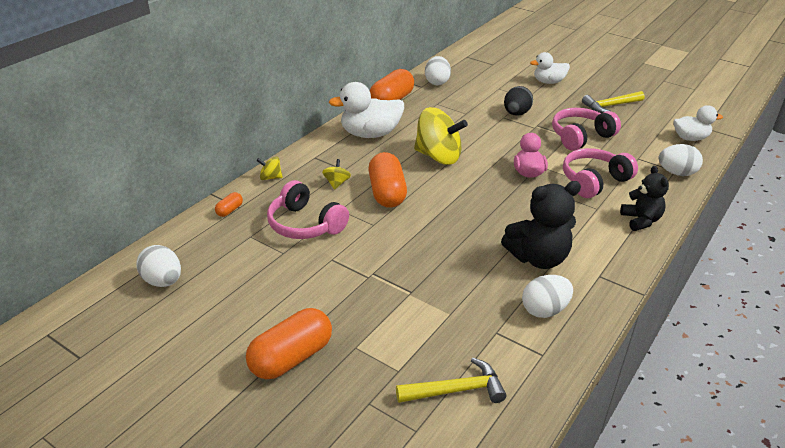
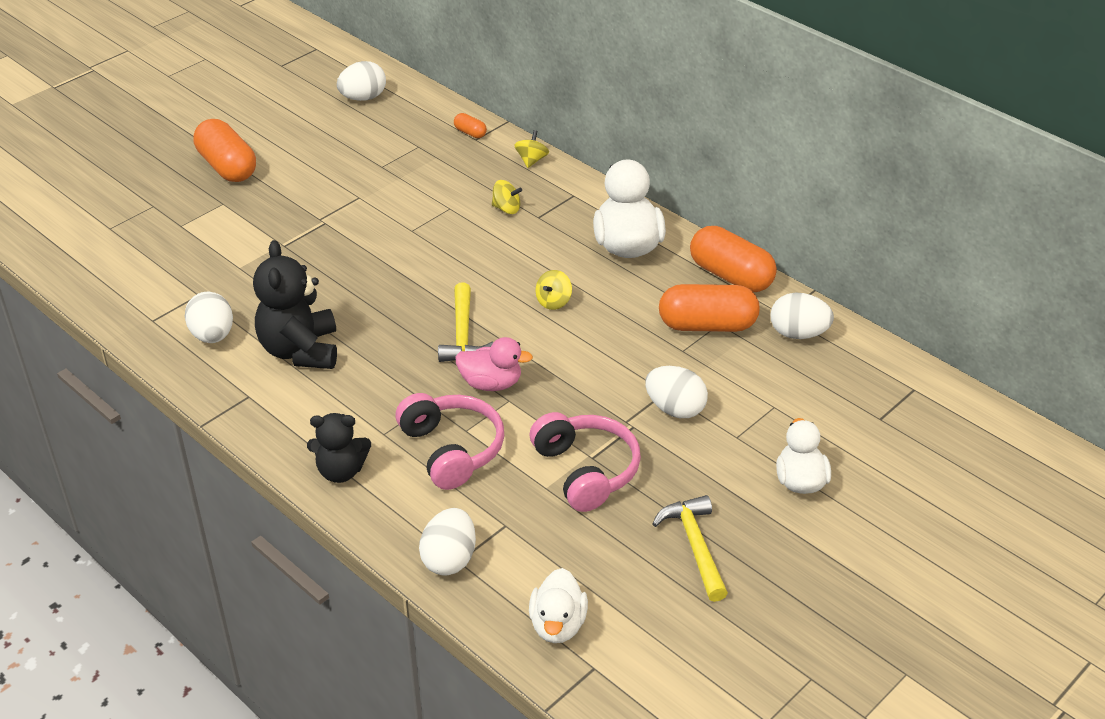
camera: 100 degrees right, 5 degrees up
pink headphones [267,180,349,239] -> none
orange capsule [368,152,407,208] -> orange capsule moved to [659,284,760,332]
yellow hammer [396,358,507,403] -> yellow hammer moved to [438,283,494,362]
yellow spinning top [414,107,468,165] -> yellow spinning top [535,270,572,310], size x0.45
black egg [504,86,533,116] -> white egg [645,366,708,418]

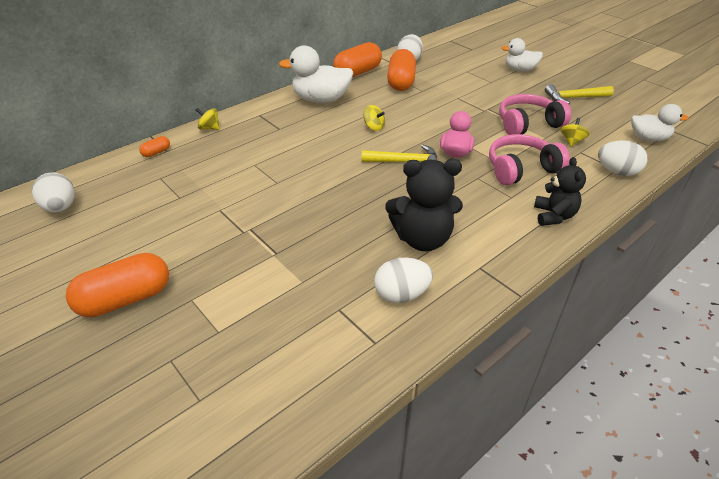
camera: 85 degrees left, 0 degrees up
yellow spinning top [492,180,522,214] -> yellow spinning top moved to [561,118,590,147]
white egg [645,366,708,418] -> none

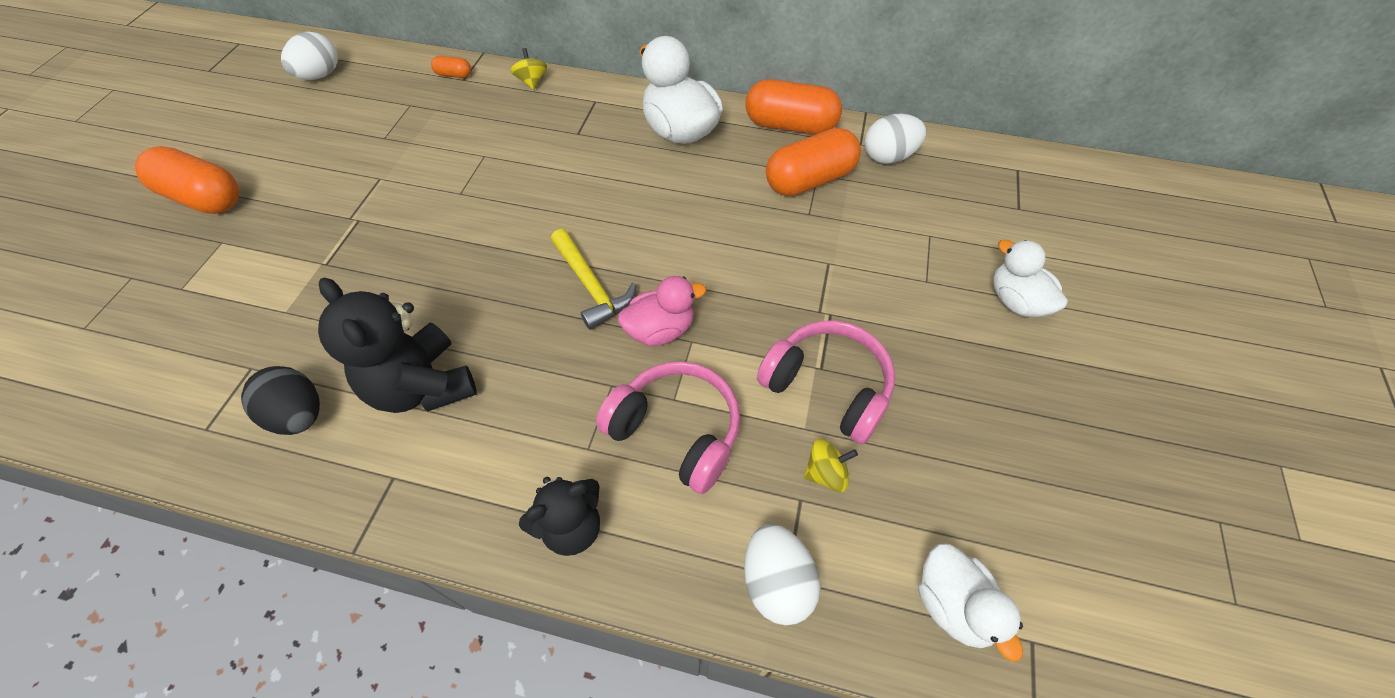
camera: 55 degrees right, 15 degrees up
yellow spinning top [363,105,385,131] -> none
white egg [374,257,433,303] -> black egg [241,366,320,435]
yellow hammer [545,84,614,104] -> none

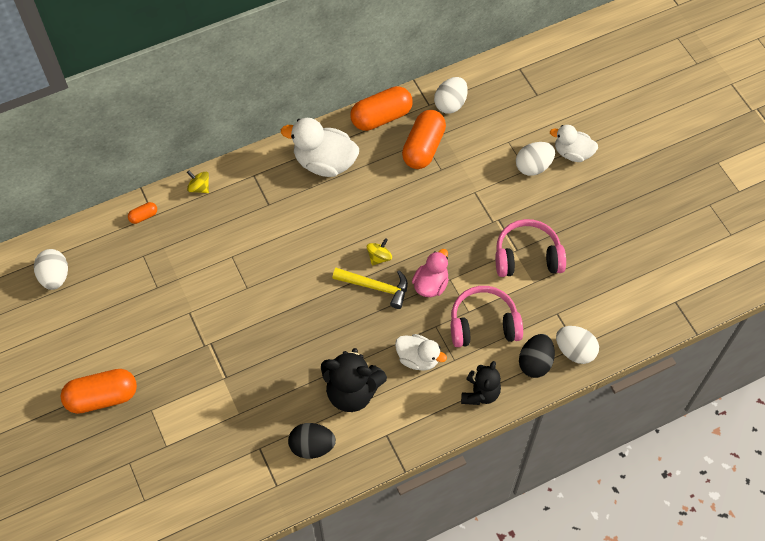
camera: 40 degrees left, 5 degrees up
yellow spinning top [804,439,858,492] -> yellow spinning top moved to [367,238,392,266]
white duck [918,543,1023,662] -> white duck moved to [395,334,447,371]
none -> white egg [516,142,555,176]
none -> black egg [519,334,555,378]

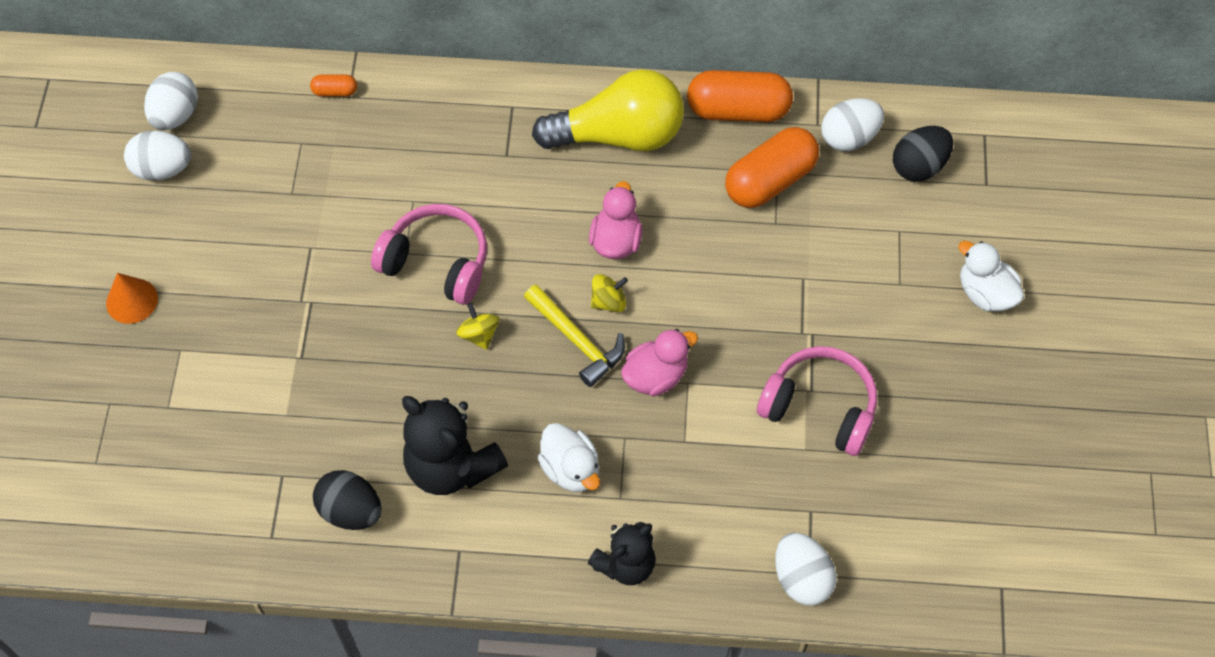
camera: 30 degrees right, 0 degrees up
orange capsule [61,369,137,414] -> orange cone [106,273,158,324]
yellow spinning top [187,171,209,193] -> yellow spinning top moved to [456,303,500,350]
white duck [281,118,359,177] -> yellow light bulb [532,69,684,151]
pink headphones [451,286,523,347] -> pink headphones moved to [371,204,487,305]
white egg [516,142,555,176] -> white egg moved to [124,131,191,181]
black egg [519,334,555,378] -> black egg moved to [893,126,953,182]
none -> pink duck [589,181,643,259]

